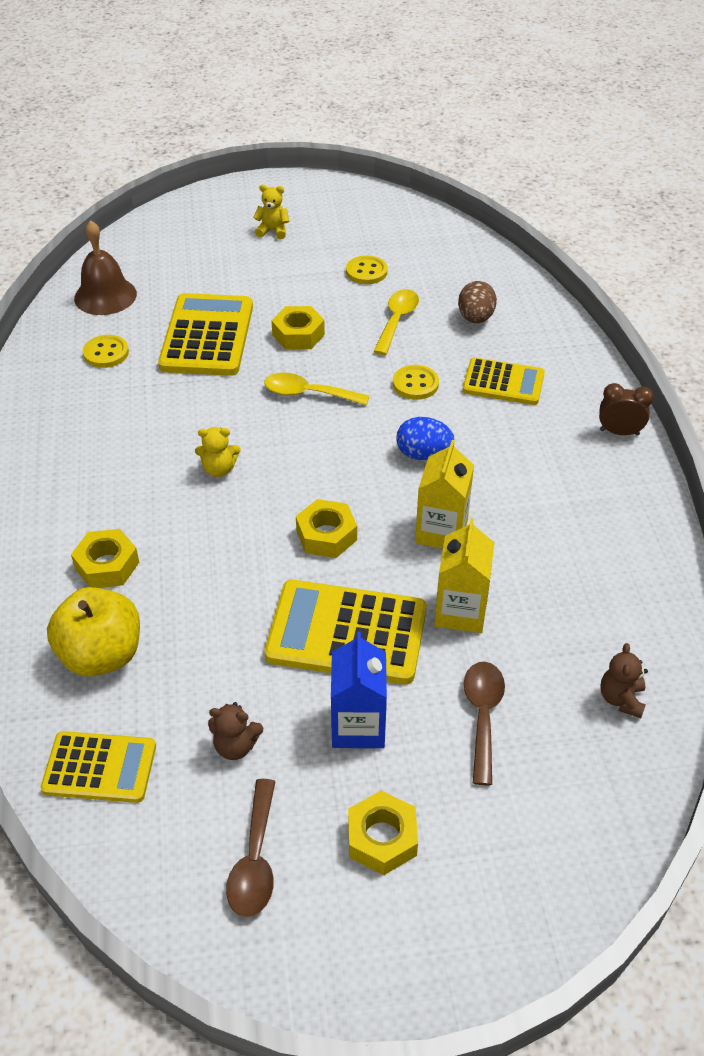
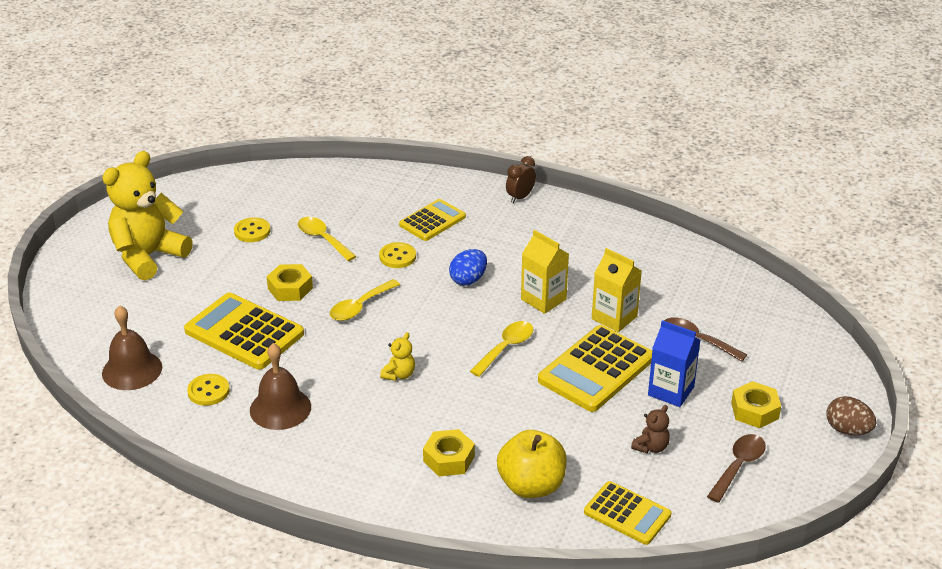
camera: 60 degrees left, 10 degrees down
yellow calculator [41,731,156,803] -> yellow calculator turned 90 degrees clockwise [584,481,671,545]
brown spoon [226,779,276,917] -> brown spoon turned 90 degrees counterclockwise [707,434,766,503]
yellow teddy bear [253,184,289,239] -> yellow teddy bear [102,151,193,280], size x2.45
yellow nut [296,499,357,558] -> yellow spoon [470,321,533,377]
brown egg [458,281,497,323] -> brown egg moved to [827,396,876,436]
brown teddy bear [600,643,648,718] -> none
none -> brown bell [250,343,311,430]

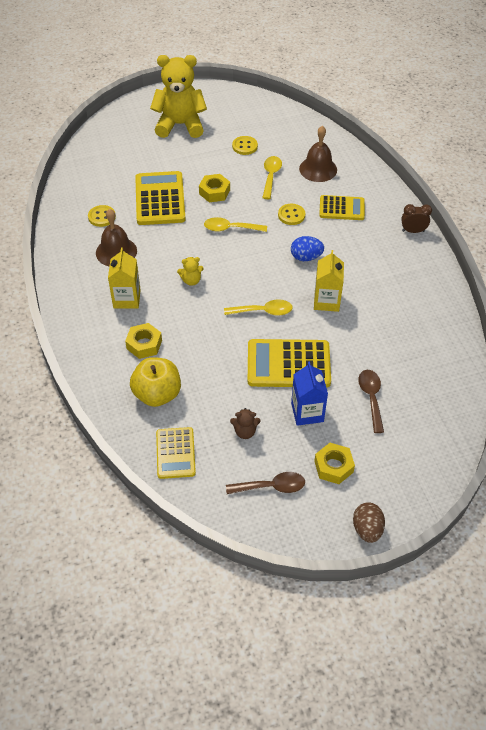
camera: 50 degrees right, 15 degrees up
brown bell [102,305,162,390] -> brown bell moved to [299,126,337,182]
yellow carton [592,248,642,332] -> yellow carton moved to [108,248,141,309]

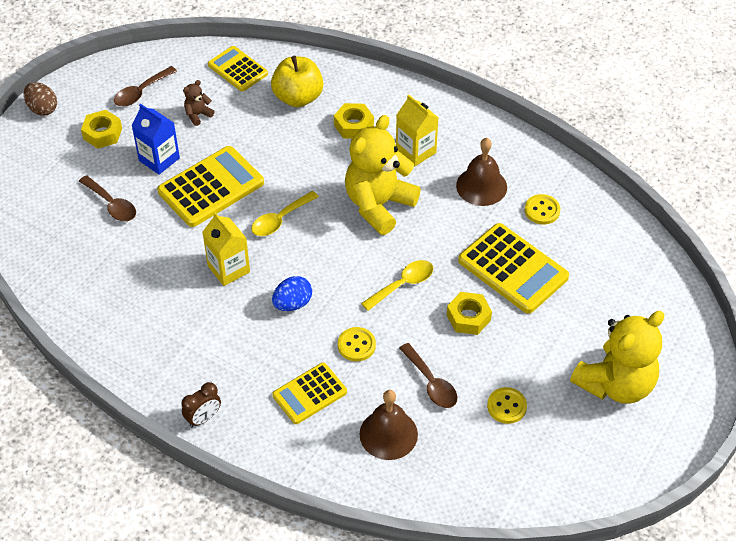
camera: 140 degrees right, 0 degrees up
yellow teddy bear [177,257,204,286] -> yellow teddy bear [345,115,421,235], size x2.45
yellow spoon [262,156,282,199] -> brown spoon [399,343,457,408]

